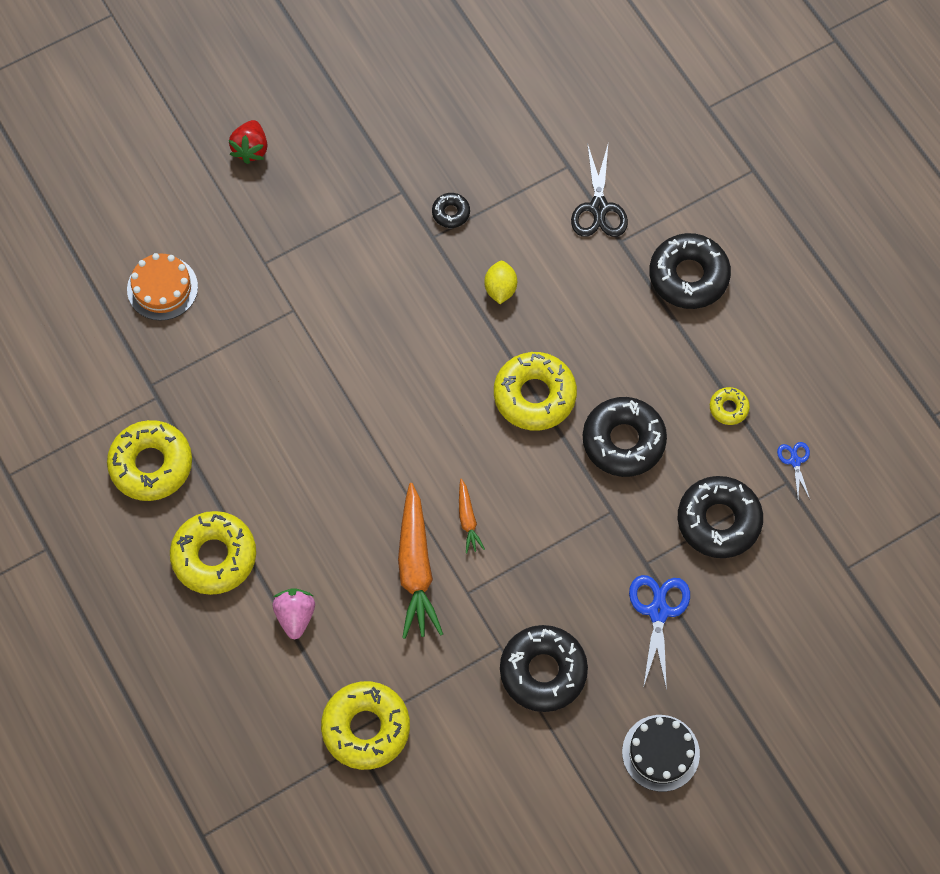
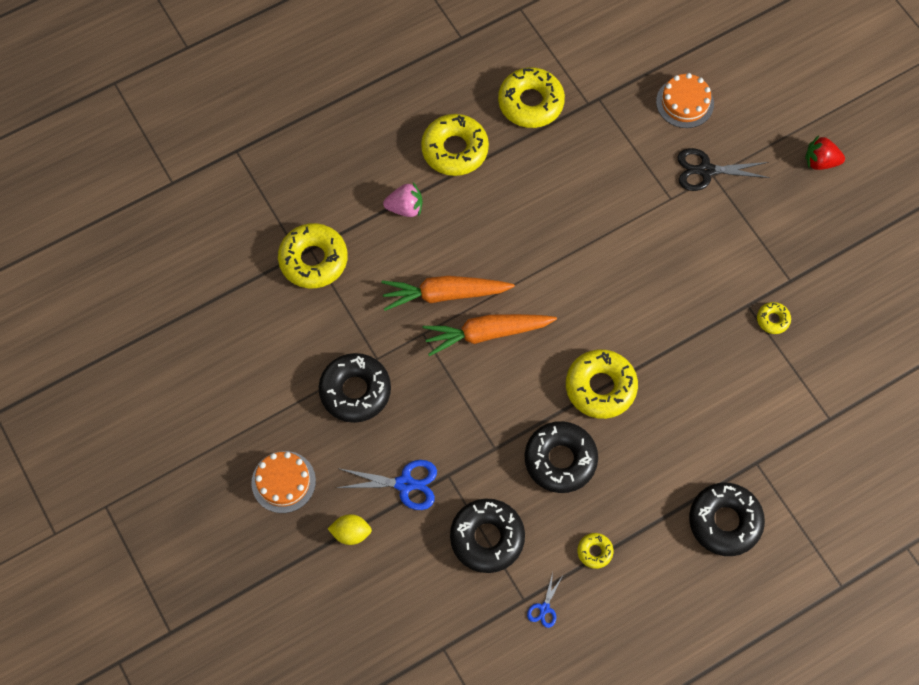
camera: 90 degrees right, 0 degrees up
black donut [432,193,470,228] -> yellow donut [757,302,791,334]
orange carrot [459,479,485,553] -> orange carrot [423,314,557,356], size x2.04
yellow lemon [484,261,517,304] -> yellow lemon moved to [328,514,372,545]
black scissors [571,141,628,237] -> black scissors moved to [678,148,770,191]
black cake [622,715,700,792] -> orange cake [251,451,316,513]
blue scissors [777,442,810,499] -> blue scissors turned 120 degrees clockwise [527,573,563,628]

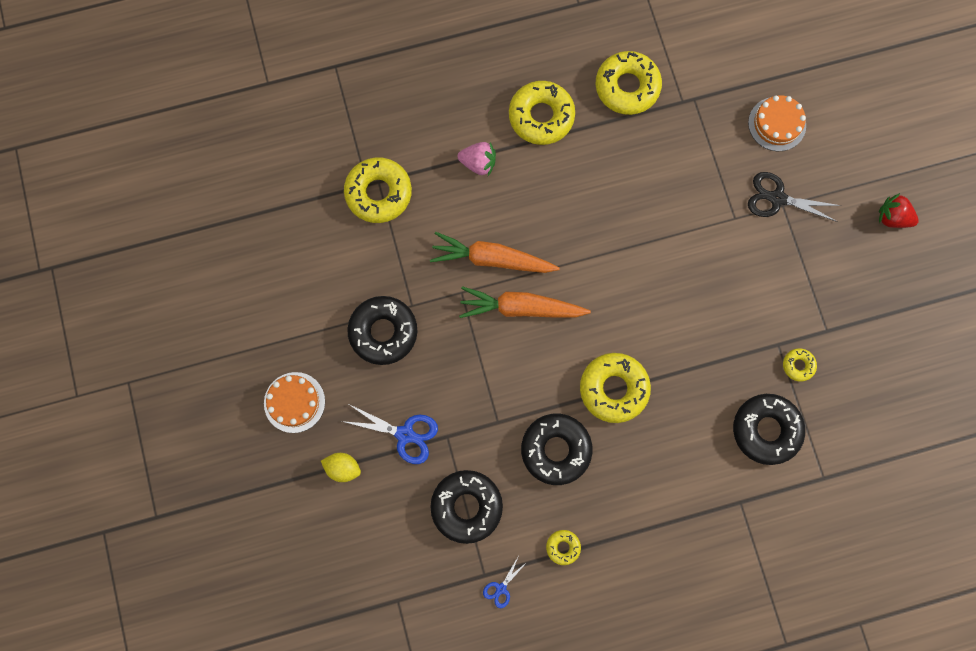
camera: 15 degrees right, 10 degrees up
black donut [689,482,765,556] -> black donut moved to [733,394,805,465]

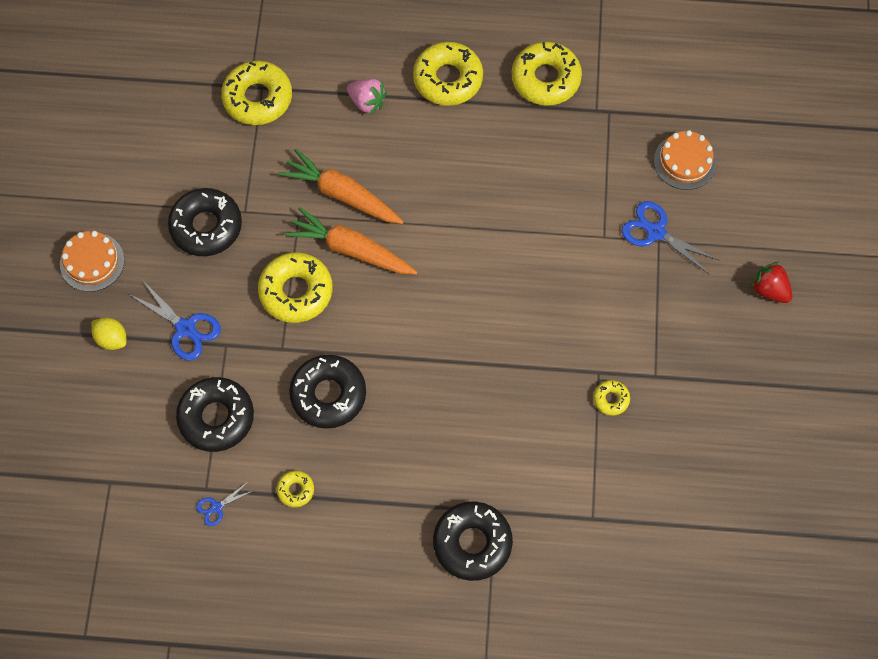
camera: 20 degrees right, 10 degrees down
yellow donut [580,353,651,423] -> yellow donut moved to [258,252,333,323]
black donut [733,394,805,465] -> black donut moved to [433,501,513,581]
black scissors [748,172,841,222] -> blue scissors [622,201,719,274]

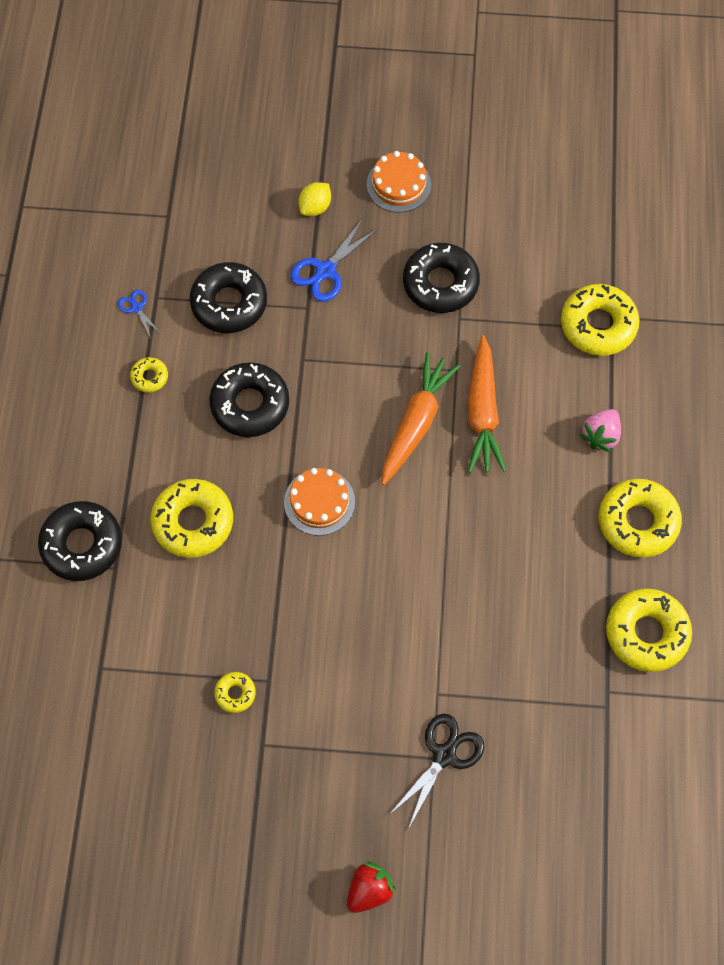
camera: 90 degrees right, 0 degrees up
yellow donut [258,252,333,323] -> yellow donut moved to [150,479,233,558]
orange carrot [278,148,404,224] -> orange carrot turned 150 degrees clockwise [468,335,506,473]
blue scissors [622,201,719,274] -> black scissors [389,714,485,827]
orange cake [654,130,716,190] -> orange cake moved to [284,468,355,536]

